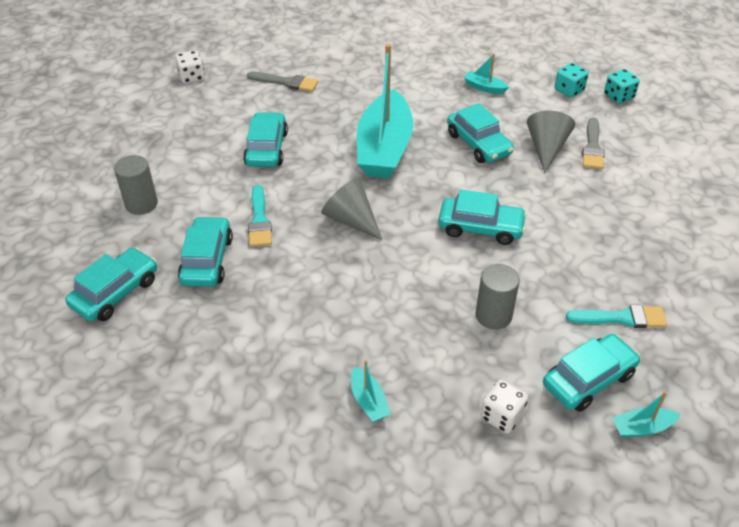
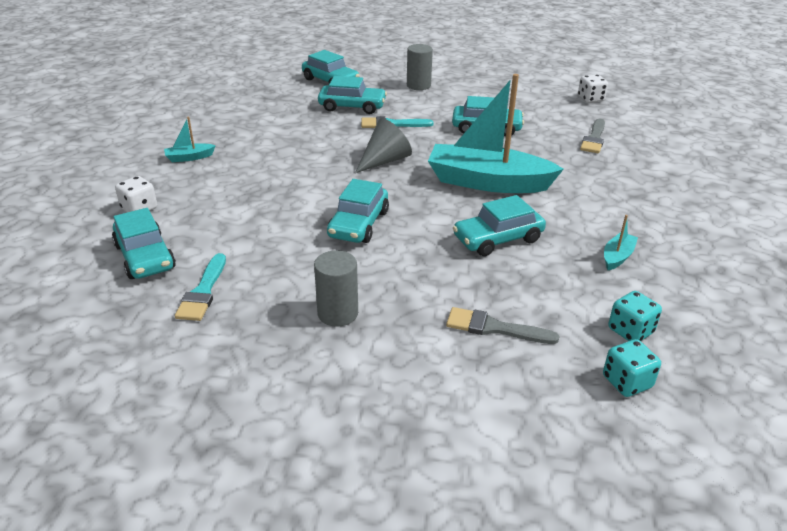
camera: 95 degrees right, 10 degrees down
grey cylinder [476,264,520,330] -> grey cylinder moved to [314,250,358,327]
grey cone [527,111,575,173] -> none
turquoise boat [612,392,680,438] -> none

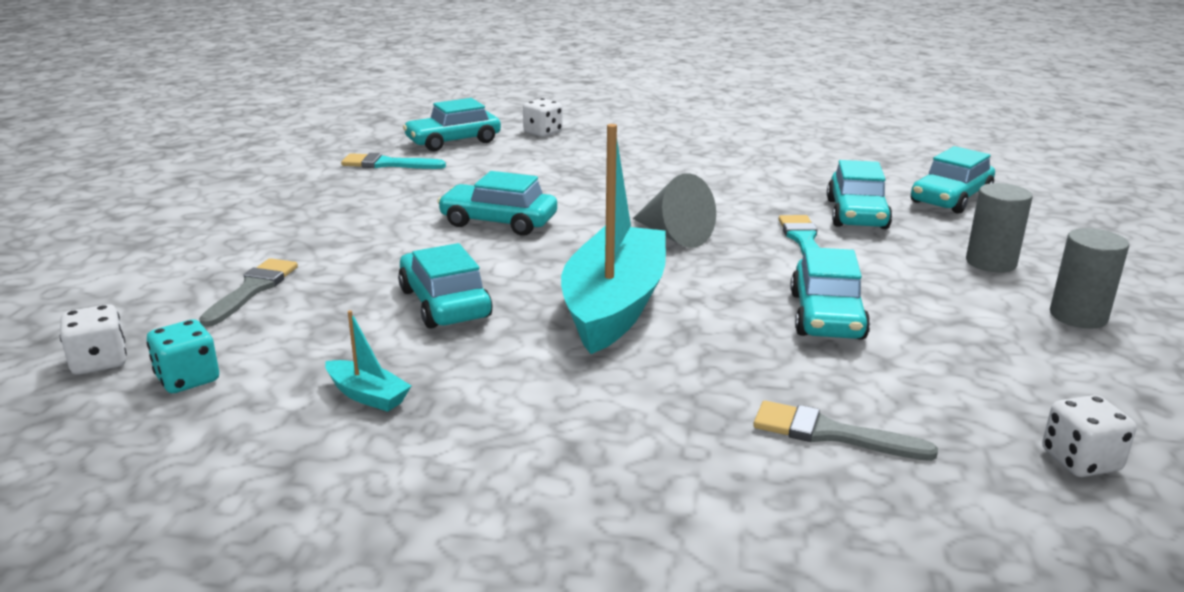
camera: 90 degrees right, 10 degrees down
turquoise boat [164,117,216,162] -> none
grey cylinder [314,250,358,327] -> grey cylinder moved to [1050,228,1129,329]
turquoise dice [603,339,661,397] -> white dice [60,304,127,375]

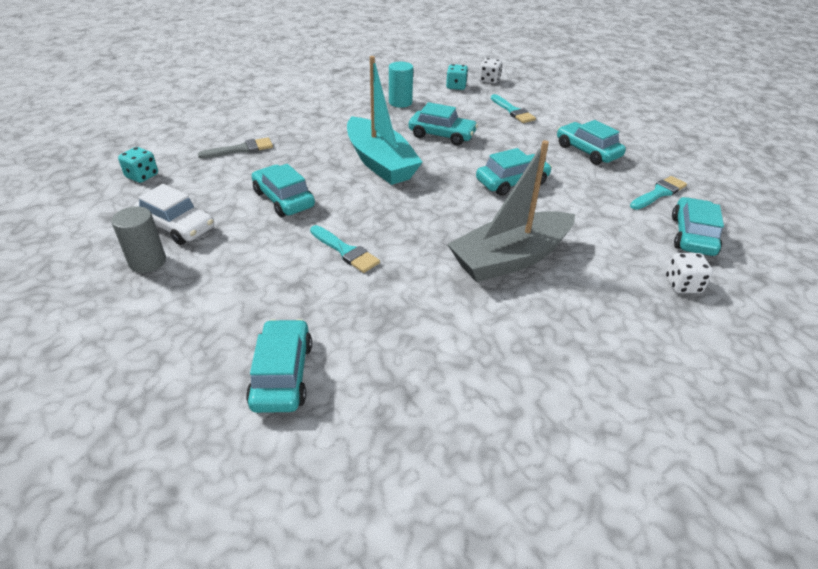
camera: 135 degrees right, 15 degrees up
grey brush [199,258,298,327] -> turquoise brush [491,94,536,123]
turquoise boat [325,310,411,412] -> turquoise cylinder [389,62,413,108]
grey cone [633,173,716,248] -> none
turquoise car [827,160,893,229] -> turquoise car moved to [557,120,626,165]
grey cylinder [966,183,1033,273] -> none
white dice [1042,395,1136,477] -> turquoise dice [118,147,158,183]
none -> white car [133,184,214,245]
none -> grey boat [447,140,575,282]

